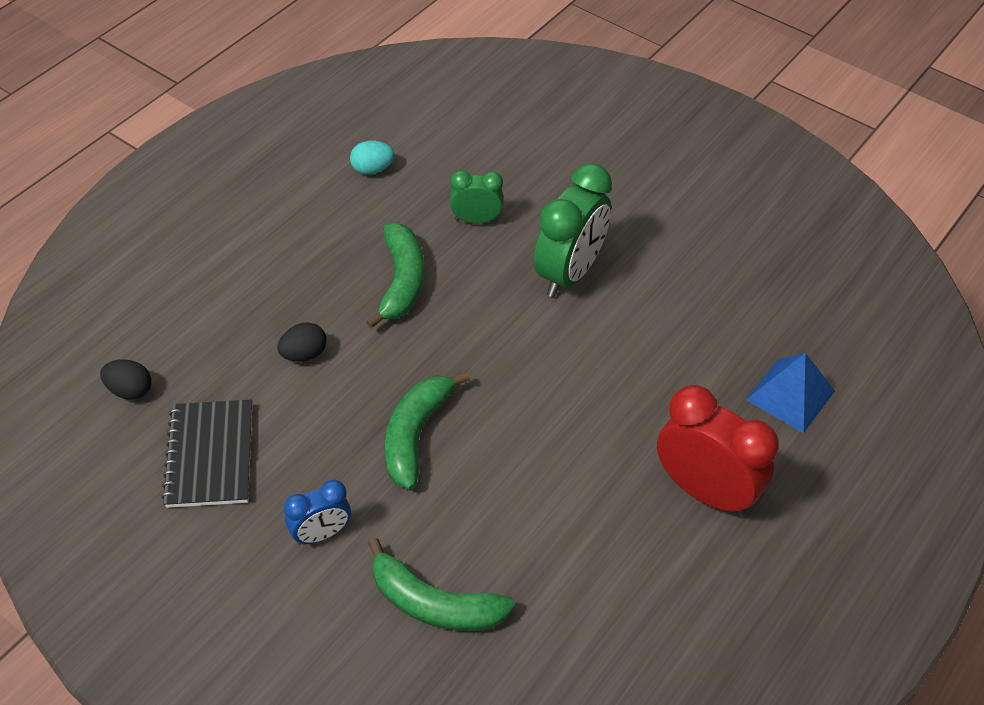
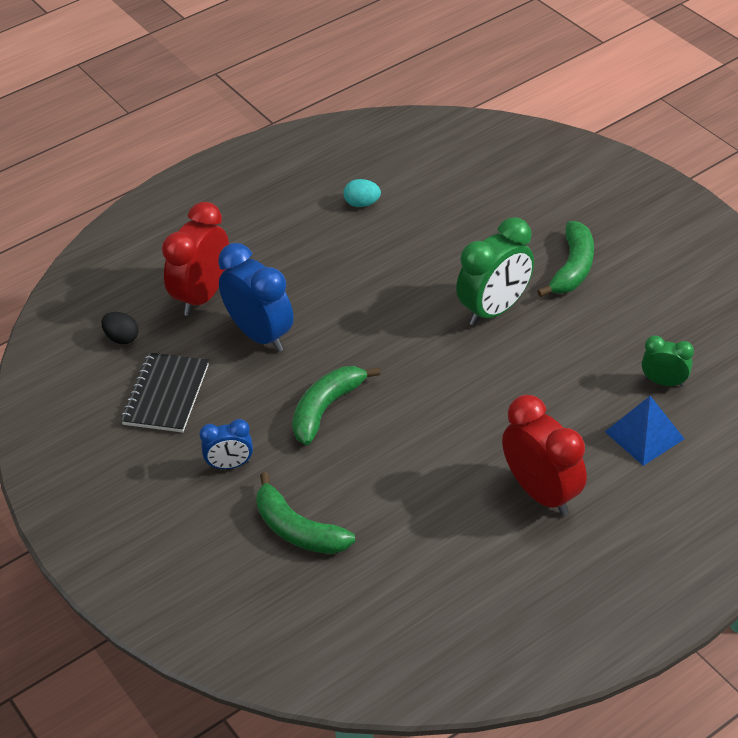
camera: 20 degrees right, 5 degrees down
black egg [277,322,326,362] -> blue clock [218,243,294,352]
green banana [366,223,424,329] -> green banana moved to [537,221,594,297]
green clock [450,170,503,224] -> green clock moved to [642,335,694,387]
none -> red clock [162,202,229,316]

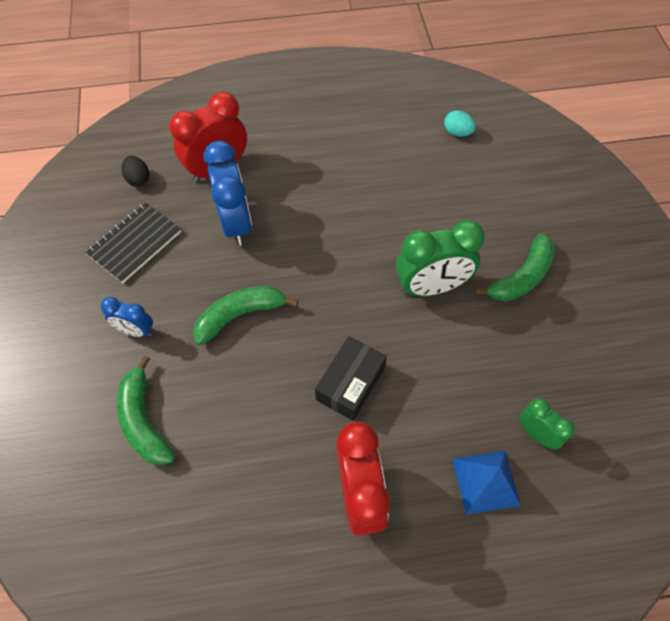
camera: 25 degrees right, 15 degrees up
turquoise egg [344,179,381,207] -> turquoise egg moved to [444,110,476,137]
none -> black box [315,336,387,421]

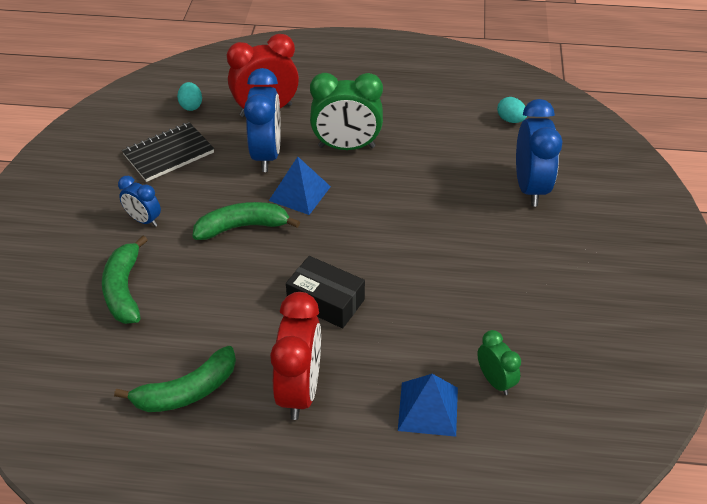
camera: 15 degrees right, 15 degrees down
black egg [122,156,149,187] -> turquoise egg [177,82,202,111]
black box [315,336,387,421] -> black box turned 75 degrees clockwise [286,256,365,328]
green clock [396,220,485,296] -> green clock moved to [310,73,383,150]
green banana [474,233,555,301] -> green banana moved to [114,346,236,412]
none -> blue pyramid [269,157,331,215]
none -> blue clock [516,99,563,206]

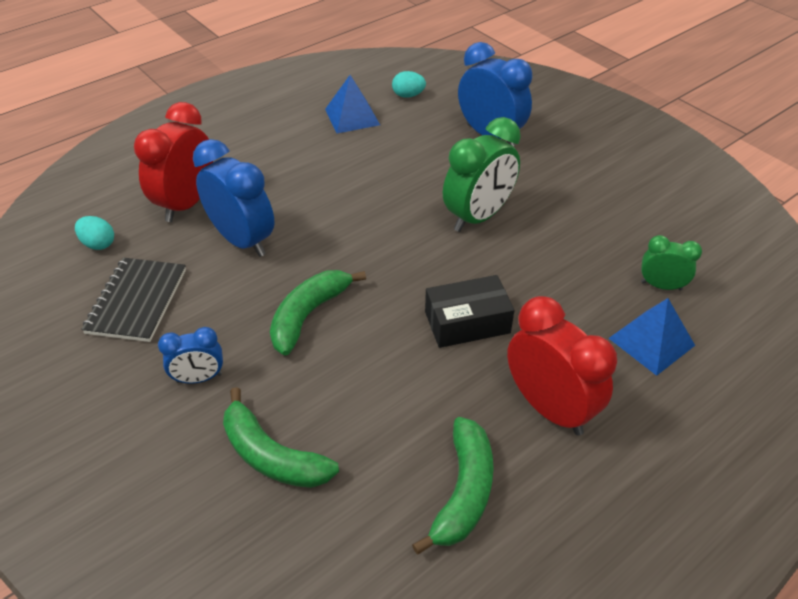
camera: 45 degrees left, 0 degrees up
blue pyramid [269,157,331,215] -> blue pyramid moved to [325,75,380,133]
green clock [310,73,383,150] -> green clock moved to [443,117,521,232]

